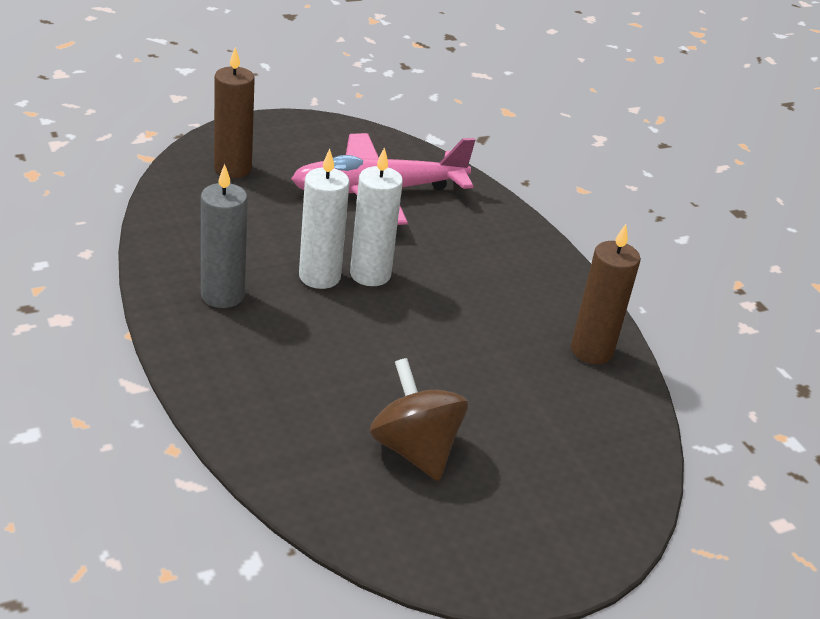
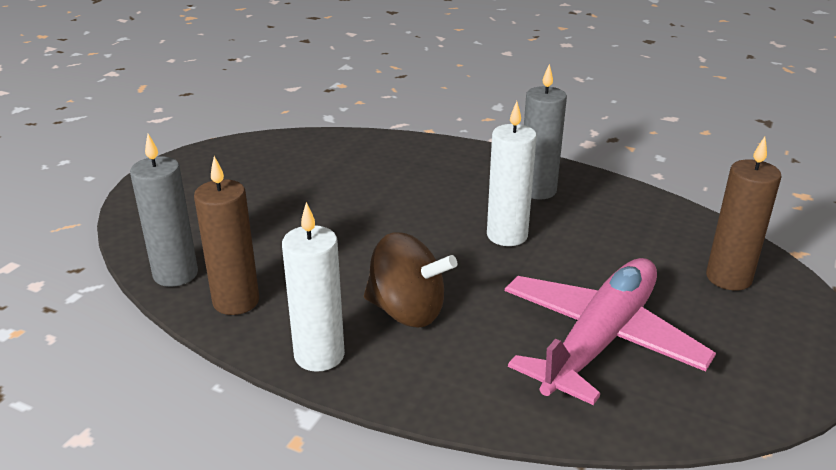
camera: 145 degrees right, 5 degrees down
white candle [350,147,403,286] -> white candle moved to [282,202,345,372]
brown spinning top [369,358,468,481] -> brown spinning top moved to [364,232,457,328]
none -> grey candle [130,134,198,287]

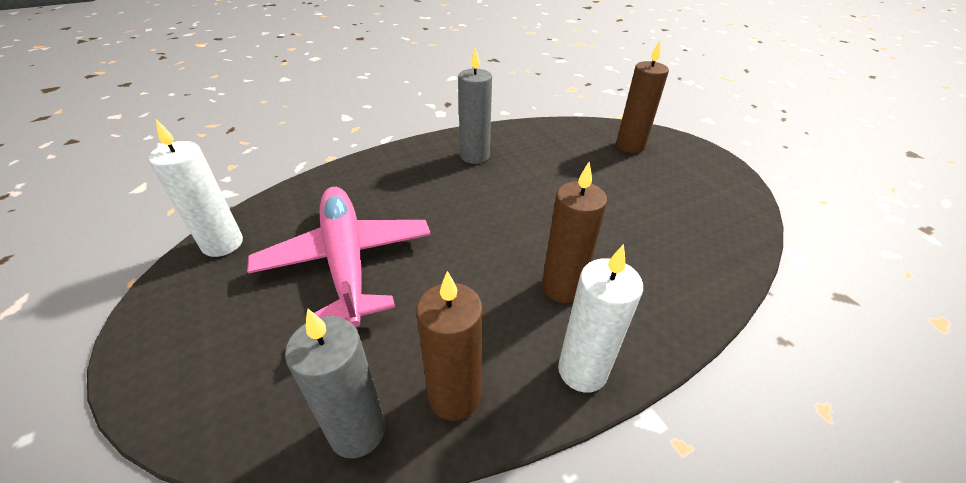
camera: 55 degrees left, 10 degrees up
brown spinning top [364,232,457,328] -> brown candle [542,162,607,303]
white candle [487,101,537,246] -> white candle moved to [148,119,243,257]
pink plane [505,258,716,405] -> pink plane moved to [247,187,431,327]

